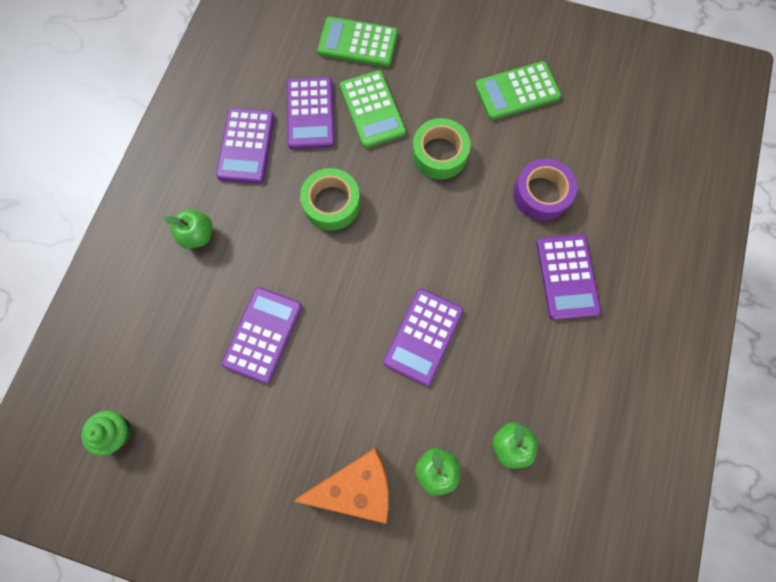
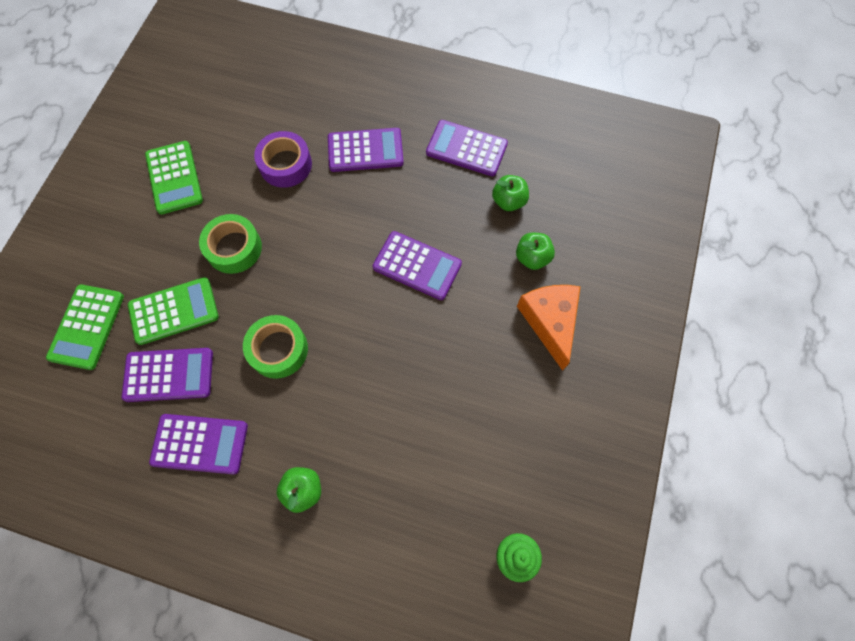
camera: 90 degrees left, 5 degrees down
purple calculator [222,287,302,384] -> purple calculator moved to [426,120,508,176]

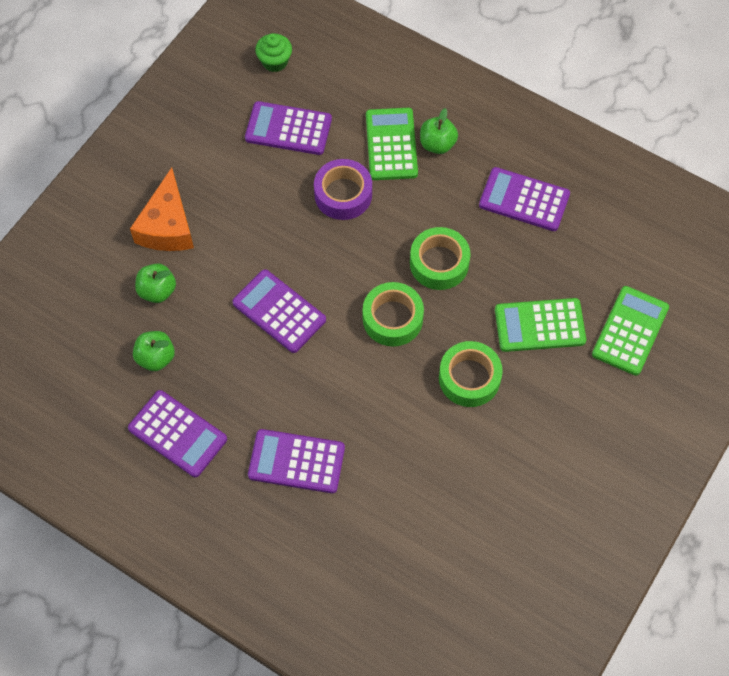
camera: 165 degrees left, 5 degrees down
purple calculator [122,348,213,402] -> purple calculator moved to [245,101,332,155]
green calculator [145,141,203,215] -> green calculator moved to [366,108,418,180]
purple tape [254,131,312,188] -> purple tape moved to [314,159,372,220]
none -> green tape [363,282,424,347]

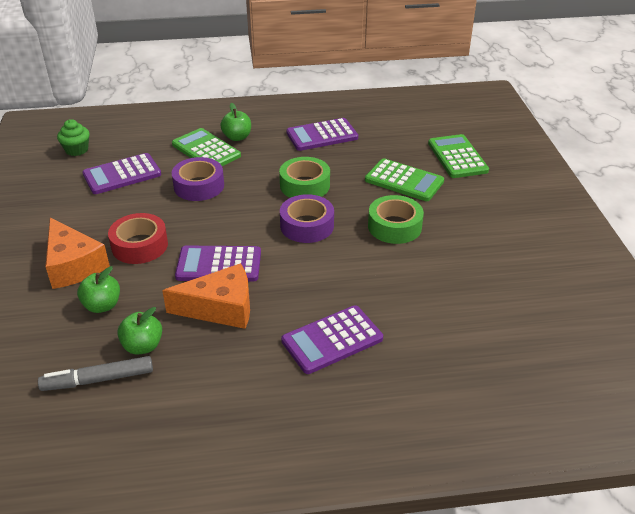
camera: 40 degrees left, 25 degrees down
purple calculator [128,390,227,477] -> none
green tape [363,282,424,347] -> purple tape [280,194,334,243]
green calculator [495,298,586,352] -> green calculator turned 105 degrees counterclockwise [365,158,444,201]
none -> grey marker [38,356,153,391]
none -> red tape [108,213,168,264]
none -> orange cheese [162,263,250,329]

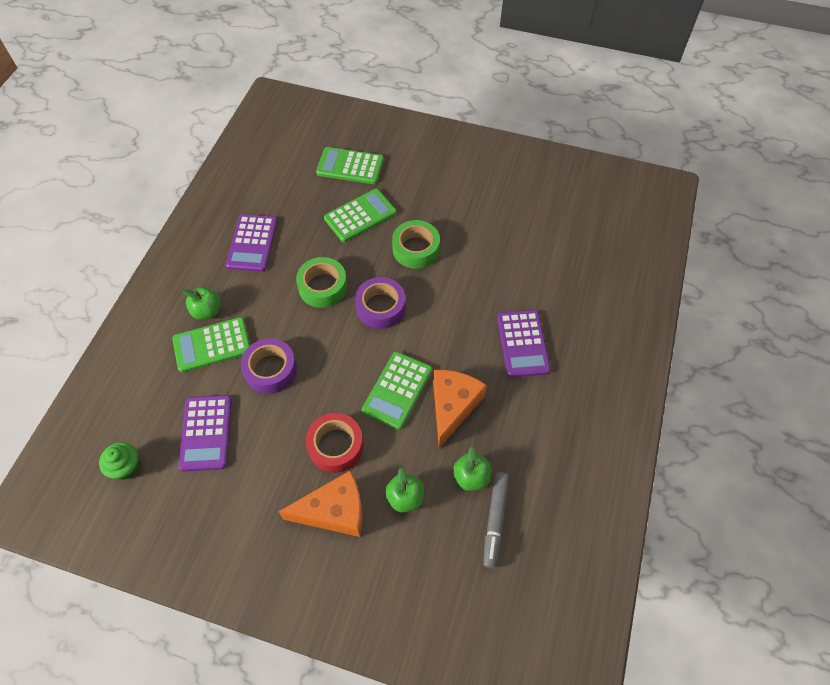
camera: 65 degrees left, 20 degrees up
purple calculator [175,246,261,282] -> green calculator [362,352,432,430]

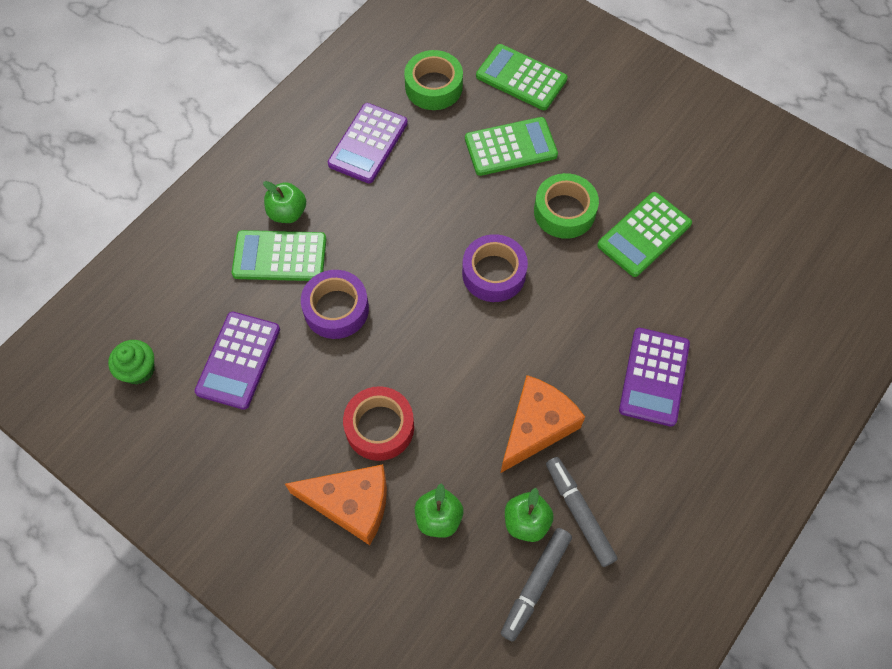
camera: 20 degrees right, 5 degrees up
green tape [296,257,347,308] -> green tape moved to [404,50,463,110]
green calculator [362,352,432,430] -> green calculator moved to [597,192,692,277]
none -> grey marker [546,457,617,567]

